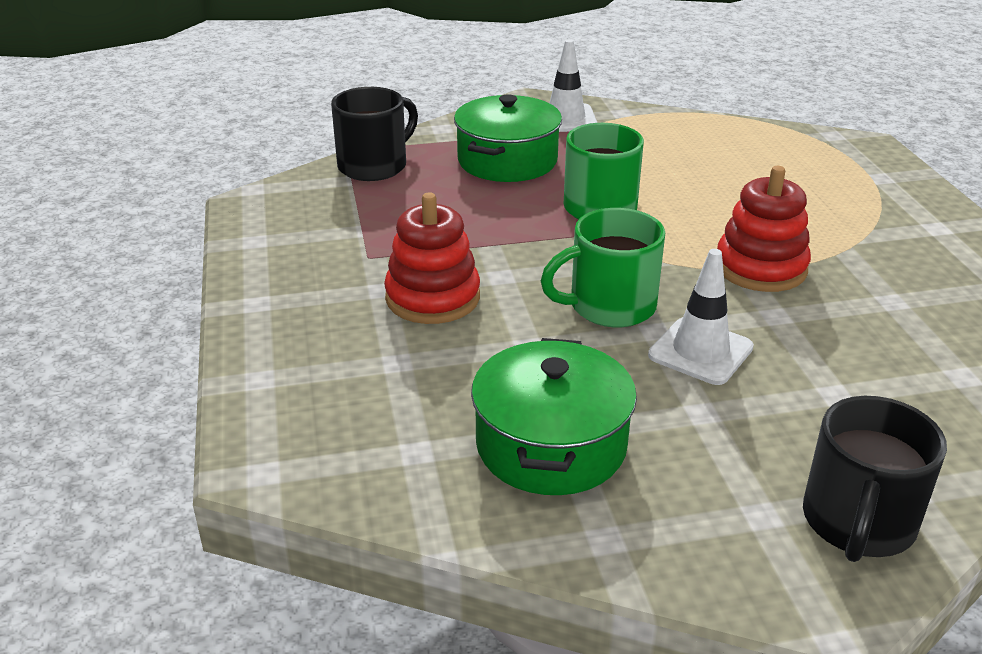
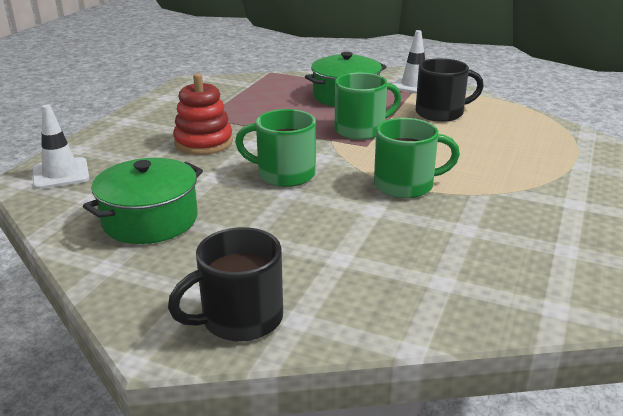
camera: 35 degrees right, 5 degrees down
black mug [331,87,418,181] -> black mug moved to [416,58,484,122]
white traffic cone [648,249,754,385] -> white traffic cone moved to [33,105,89,189]
red stacking toy [717,166,811,292] -> green mug [374,118,460,198]

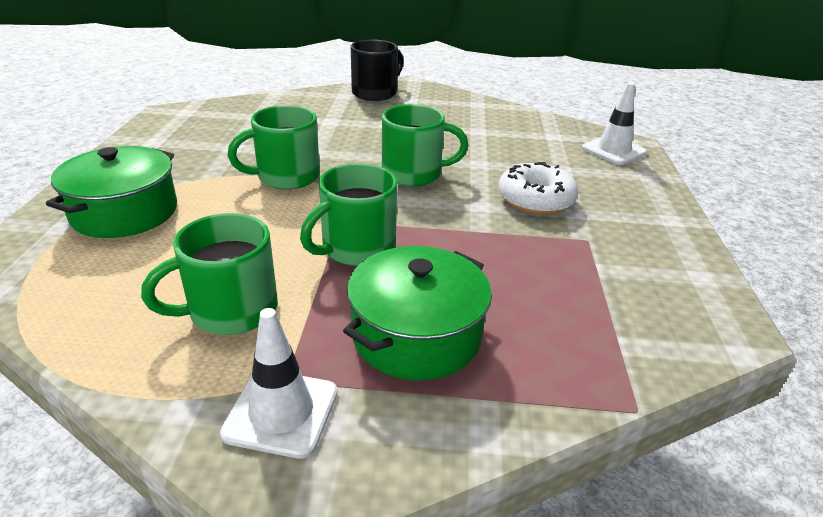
camera: 160 degrees right, 5 degrees up
green pot [83,158,203,244] -> green pot moved to [46,146,177,238]
red stacking toy [173,73,233,155] -> white donut [498,162,578,215]
black mug [416,58,484,122] -> green mug [141,213,278,335]

